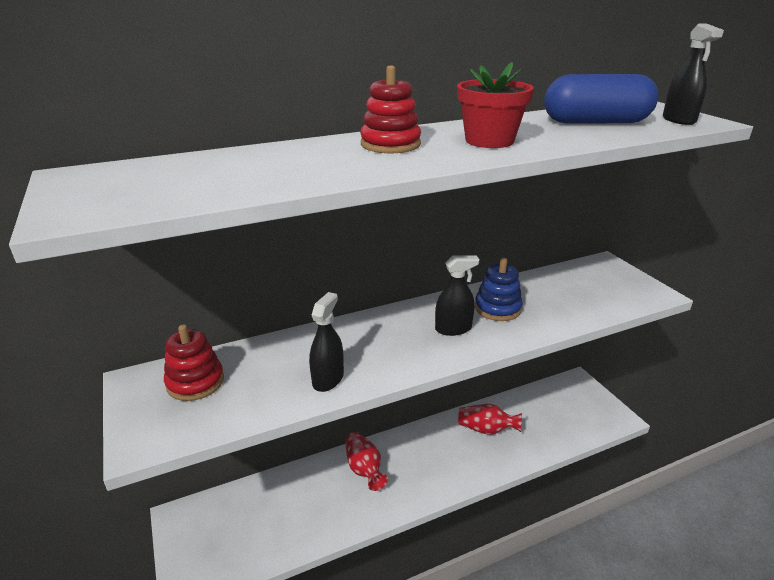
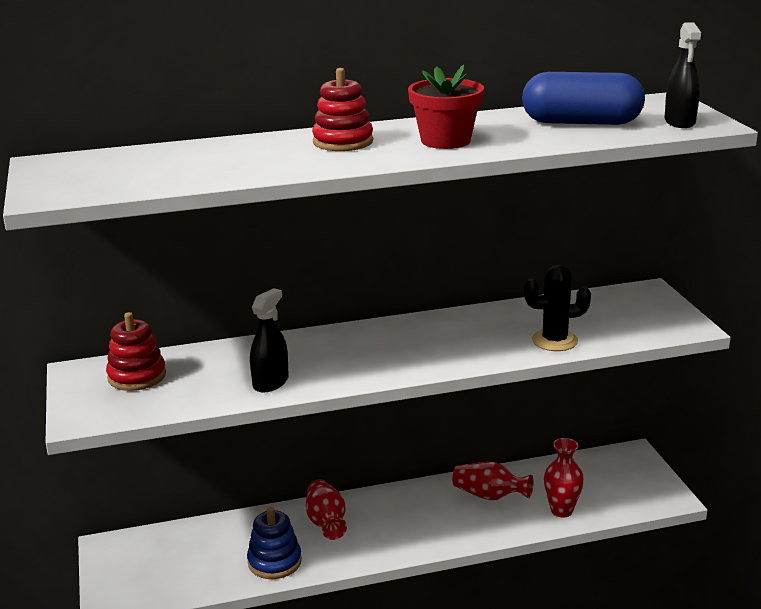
camera: 10 degrees right, 5 degrees down
black spray bottle [435,255,479,336] -> none
blue stacking toy [475,258,523,321] -> blue stacking toy moved to [247,507,302,579]
none -> black cactus [524,264,591,351]
none -> red vase [544,438,584,517]

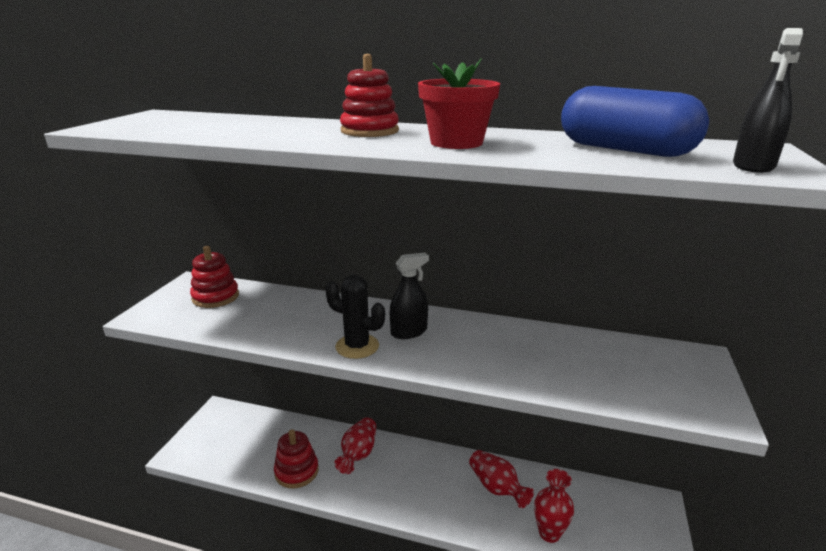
camera: 30 degrees right, 0 degrees up
blue stacking toy [247,507,302,579] -> red stacking toy [274,429,319,488]
black spray bottle [250,288,289,393] -> black spray bottle moved to [390,253,429,339]
black cactus [524,264,591,351] -> black cactus moved to [326,275,385,359]

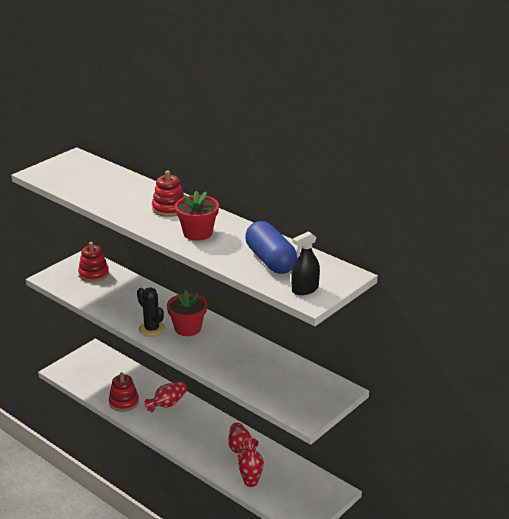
camera: 25 degrees right, 5 degrees up
black spray bottle [390,253,429,339] -> red flower pot [167,290,207,336]

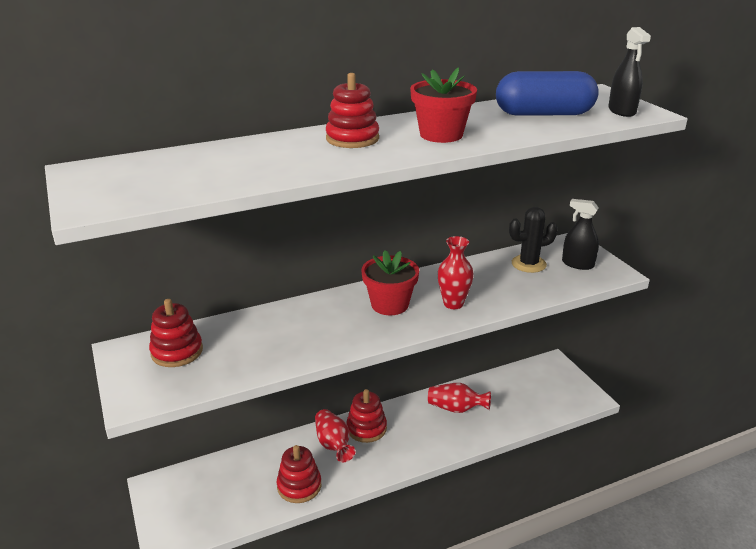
camera: 65 degrees left, 0 degrees up
black cactus [137,287,165,337] -> black cactus moved to [509,207,558,273]
red vase [238,438,264,487] -> red vase moved to [438,236,474,309]
none -> red stacking toy [346,389,387,443]
none -> black spray bottle [562,199,599,270]

